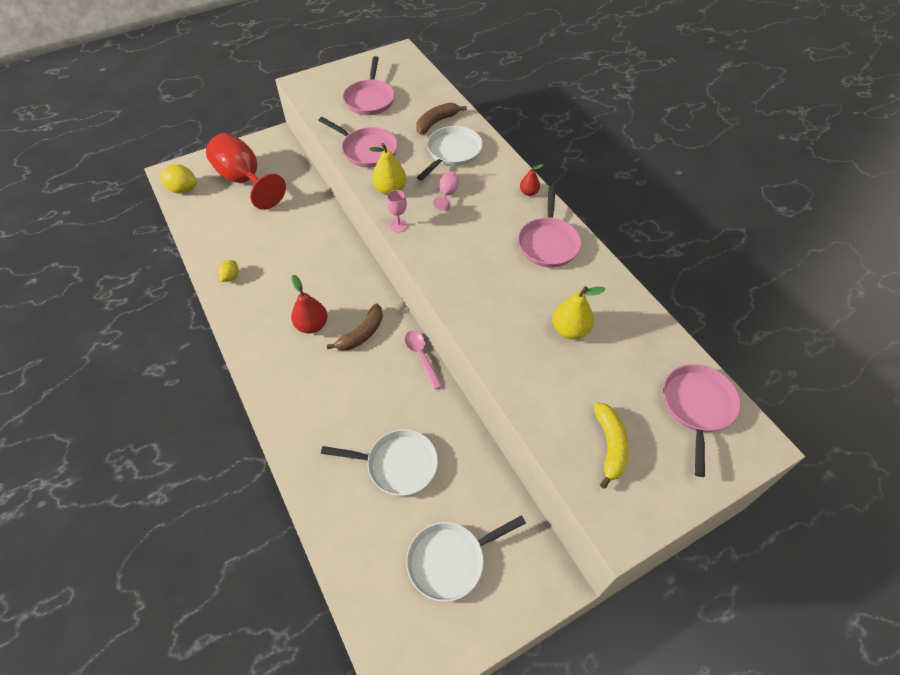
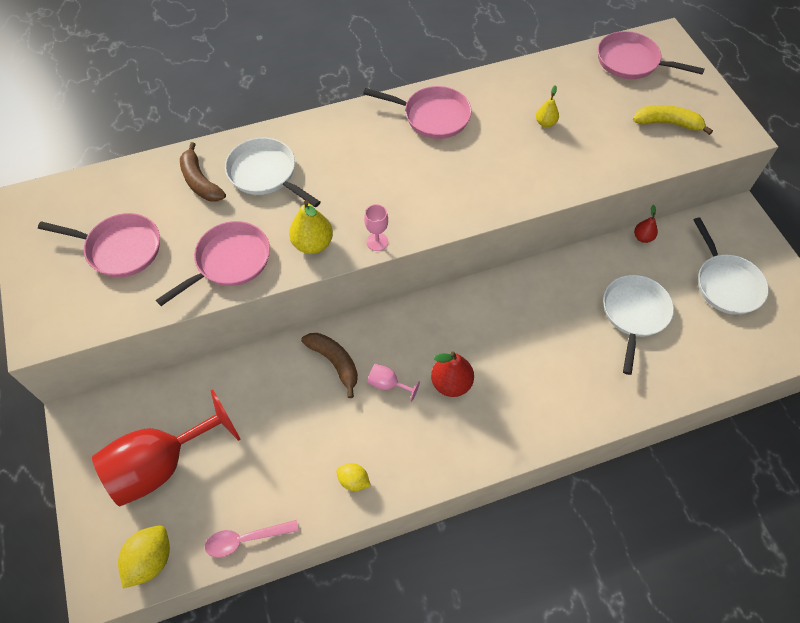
camera: 80 degrees left, 5 degrees up
brown banana [327,303,383,350] -> brown banana moved to [301,333,358,398]
pink spoon [405,331,442,390] -> pink spoon moved to [205,520,299,558]
pink goblet [433,171,459,211] -> pink goblet moved to [367,364,420,402]
red pear [520,164,544,196] -> red pear moved to [634,205,658,243]
yellow pear [553,286,606,339] -> yellow pear [536,85,559,127], size x0.59

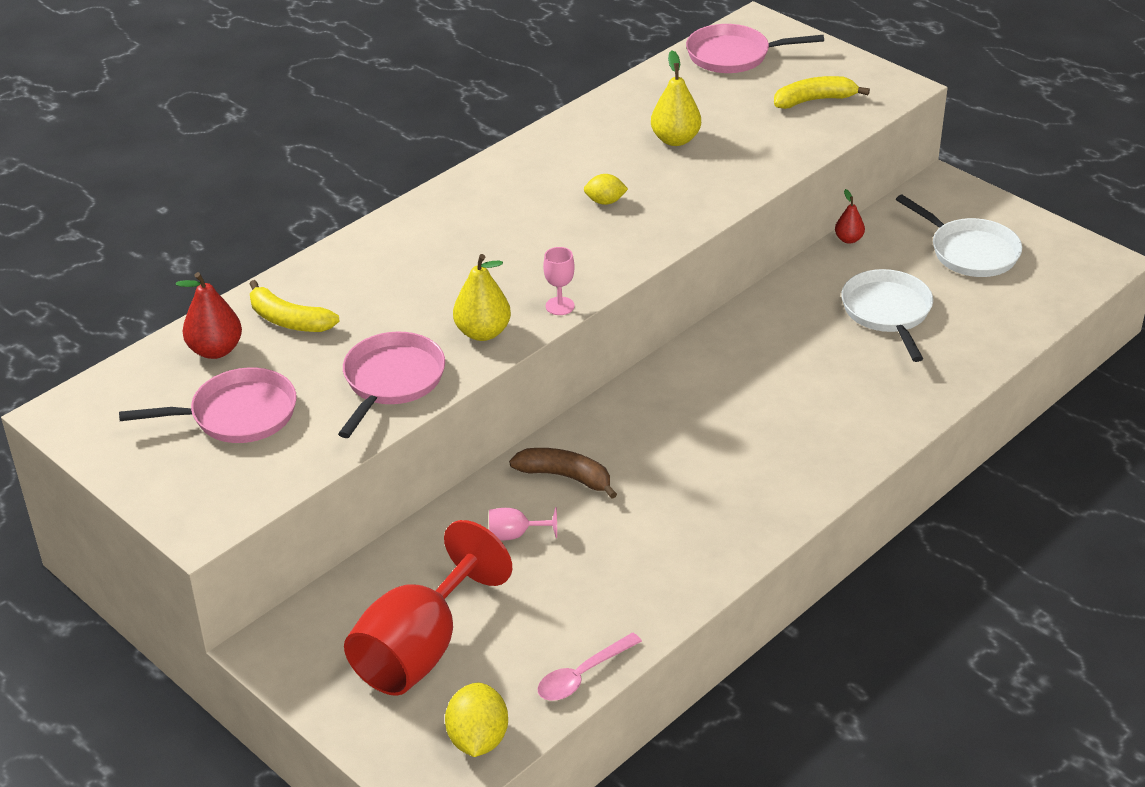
camera: 25 degrees left, 20 degrees down
brown banana [180,142,226,202] -> yellow banana [250,280,340,332]
white pan [225,138,321,207] -> none
yellow lemon [336,463,371,491] -> yellow lemon moved to [584,174,628,205]
pink pan [363,86,472,139] -> none
pink goblet [367,364,420,402] -> pink goblet moved to [489,507,557,540]
red pear [431,351,474,397] -> red pear moved to [176,272,242,359]
yellow pear [536,85,559,127] -> yellow pear [651,50,701,146], size x1.69

